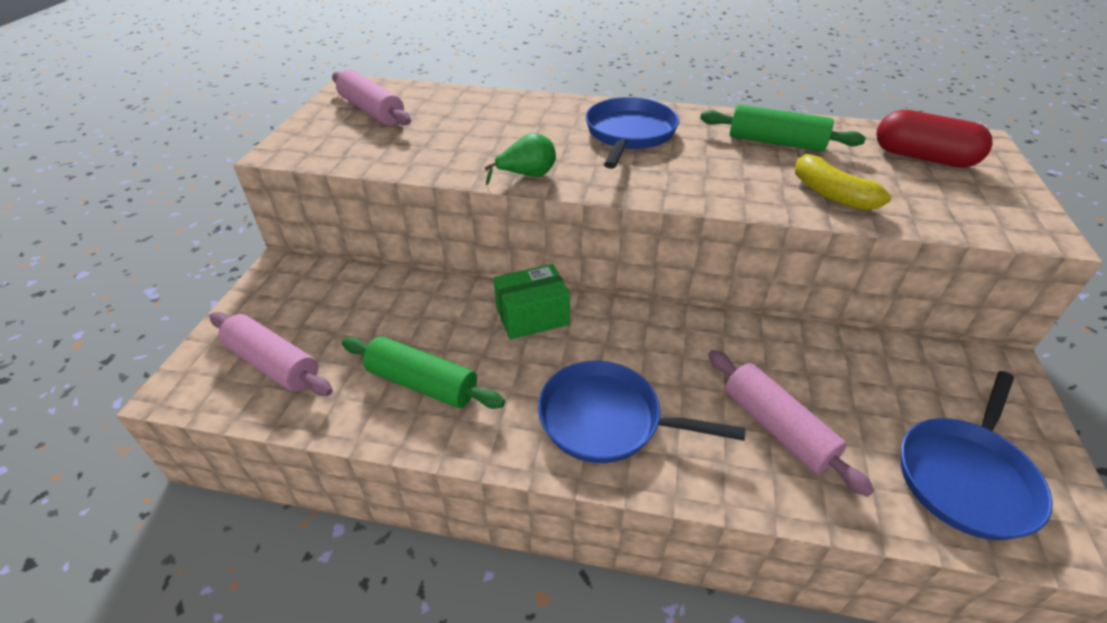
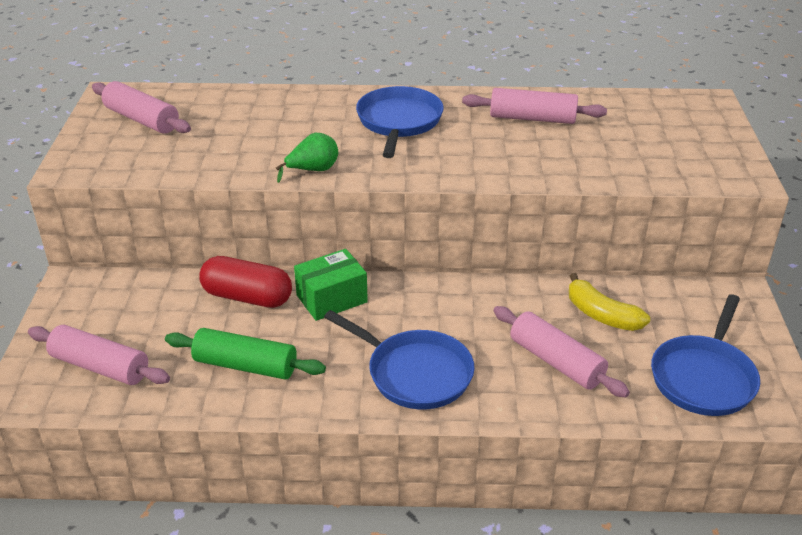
camera: 10 degrees left, 5 degrees down
blue pan [538,361,746,463] -> blue pan turned 150 degrees counterclockwise [324,310,474,410]
green rolling pin [700,105,866,152] -> pink rolling pin [462,88,607,124]
yellow banana [795,150,891,211] -> yellow banana moved to [569,273,650,331]
red capsule [876,110,993,168] -> red capsule moved to [199,256,292,308]

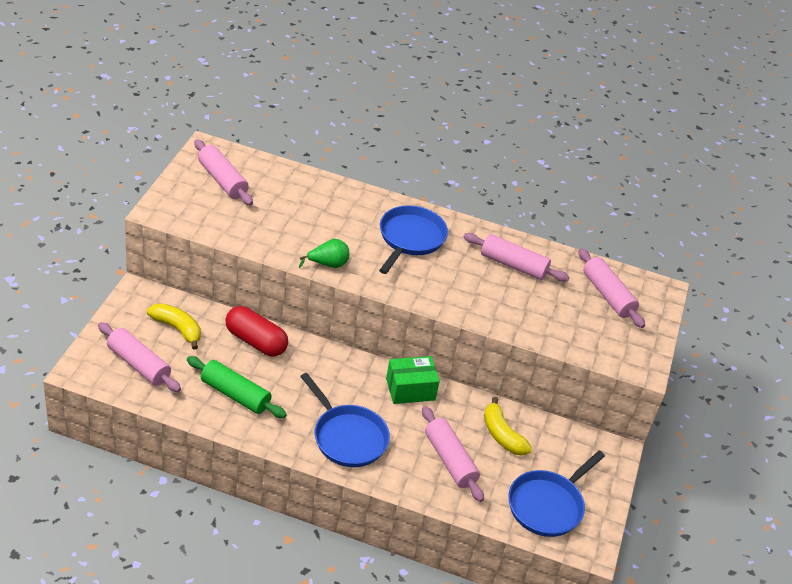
camera: 10 degrees right, 5 degrees up
green box [294,249,368,321] -> green box moved to [386,356,440,404]
none -> yellow banana [147,303,201,350]
none -> pink rolling pin [578,248,645,328]

